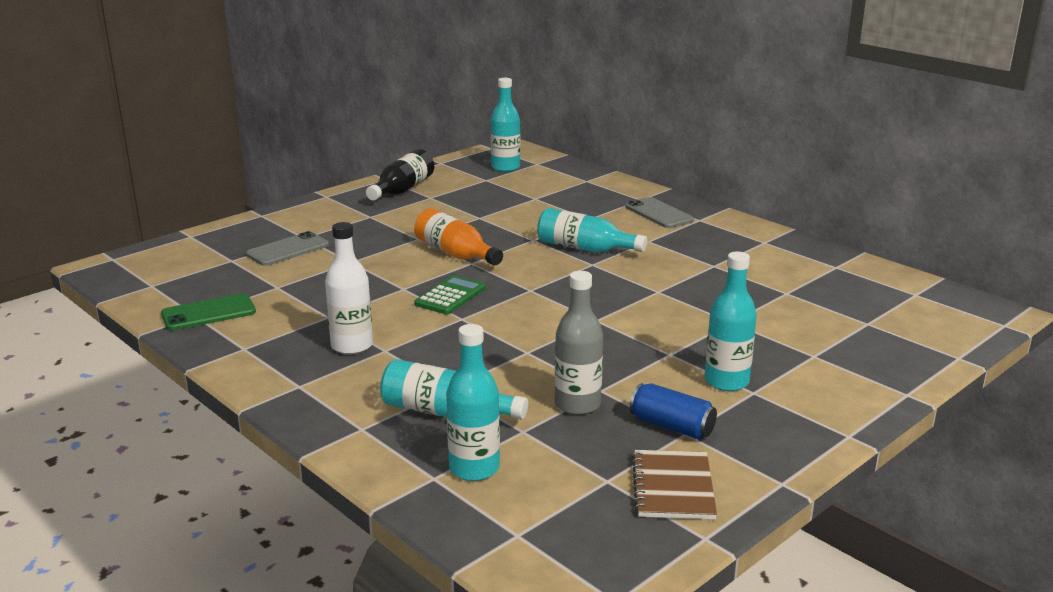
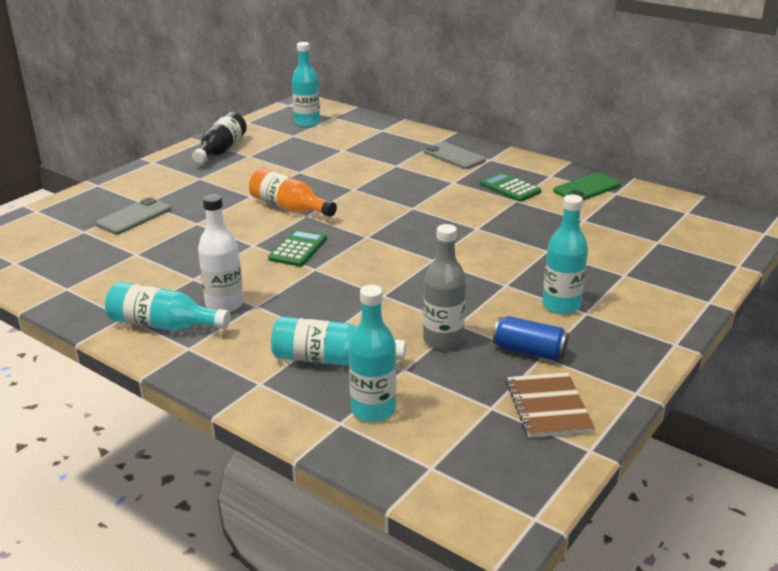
camera: 10 degrees left, 5 degrees up
green phone [161,293,256,331] -> green phone moved to [553,173,621,200]
turquoise bottle [537,208,647,252] -> turquoise bottle moved to [105,282,231,331]
none -> green calculator [480,172,541,202]

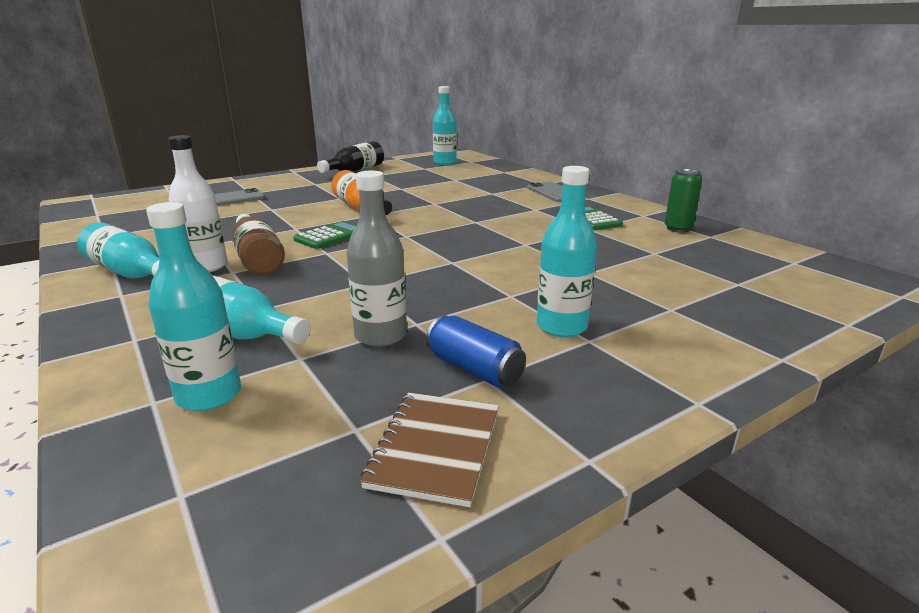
camera: 20 degrees right, 5 degrees down
green phone [553,173,621,200] -> green can [665,169,702,233]
none -> brown bottle [231,214,285,275]

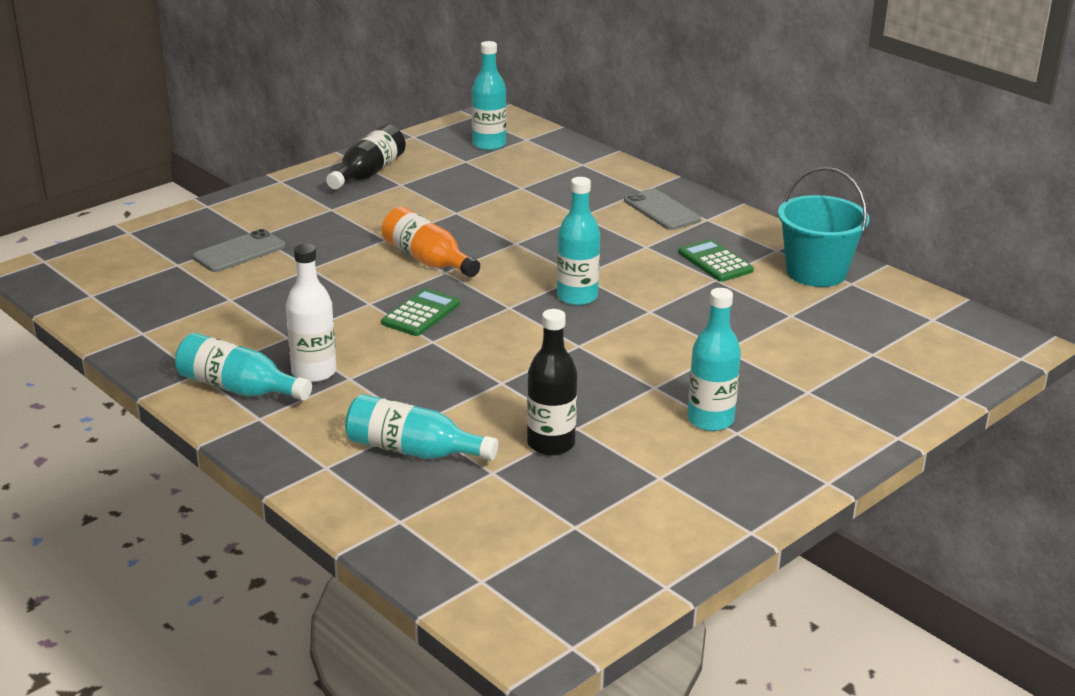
camera: 10 degrees left, 5 degrees up
turquoise bottle [146,202,241,411] -> turquoise bottle moved to [557,177,600,306]
brown bottle [231,214,285,275] -> none
grey bottle [346,170,407,347] -> black bottle [527,309,577,456]
brown notebook [360,393,499,507] -> none
blue can [426,315,526,388] -> none
green can [665,169,702,233] -> turquoise bucket [778,167,869,287]

